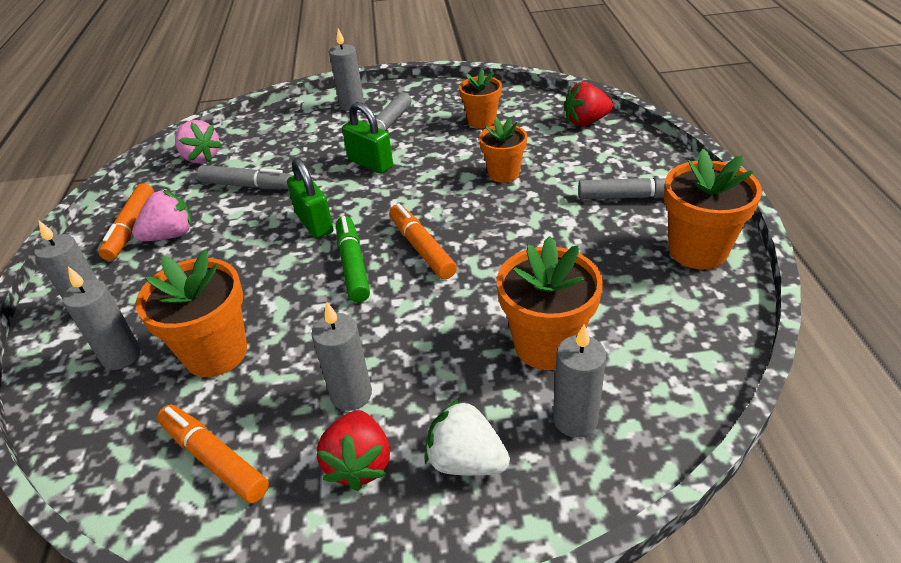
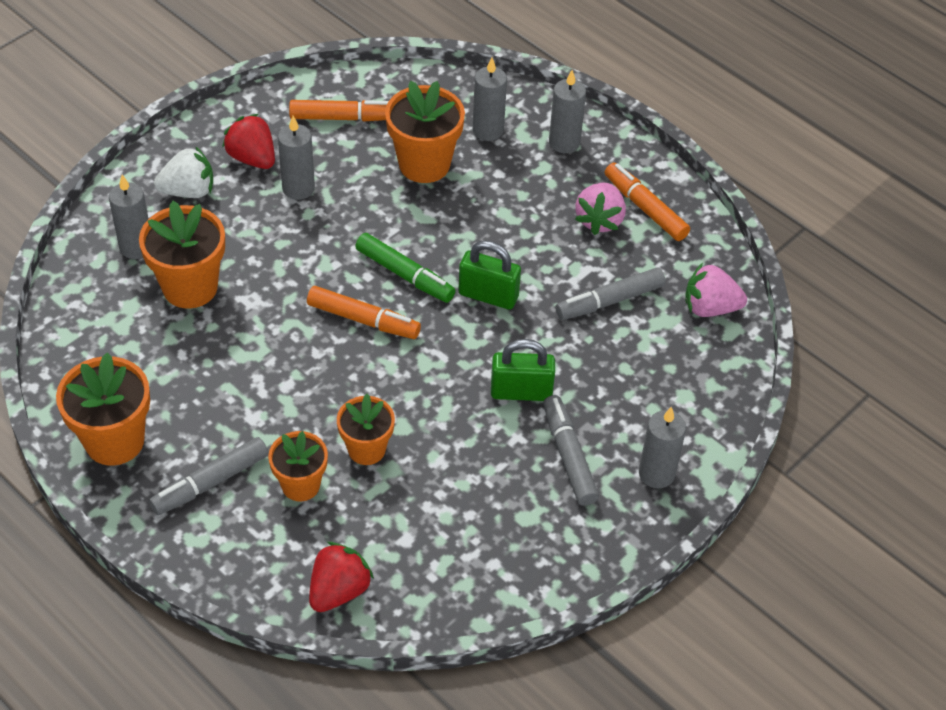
camera: 135 degrees right, 10 degrees up
orange flower pot [459,69,502,129] -> orange flower pot moved to [268,431,328,501]

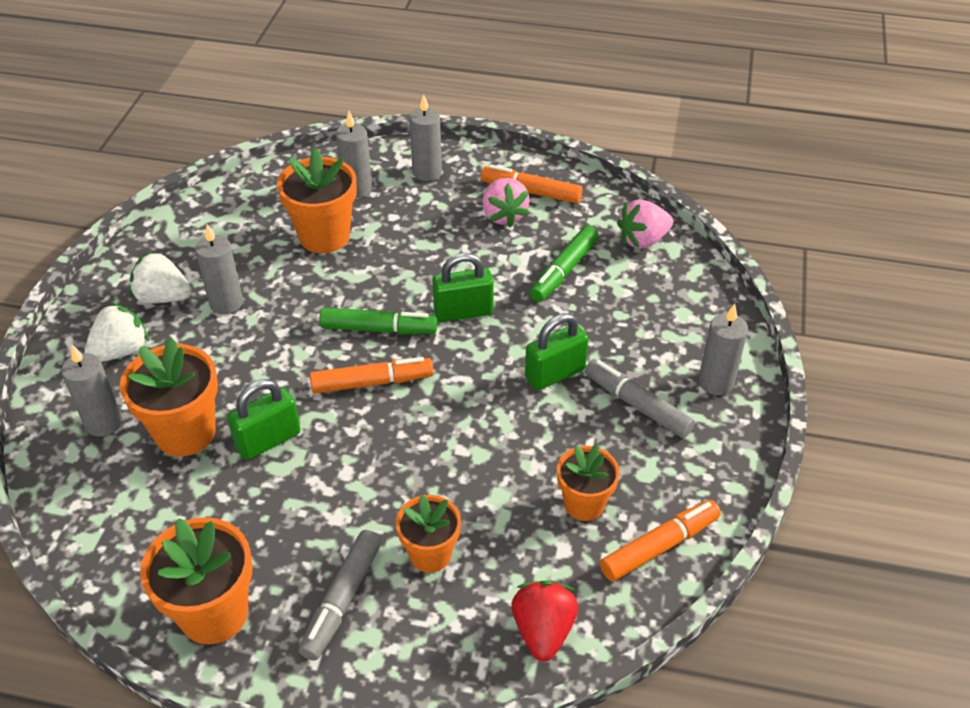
camera: 30 degrees left, 5 degrees down
red strawberry [222,114,275,169] -> white strawberry [130,251,192,303]
orange marker [289,100,389,121] -> orange marker moved to [600,500,721,581]
orange flower pot [337,394,395,465] -> orange flower pot moved to [557,445,620,521]
grey marker [556,267,666,320] -> green marker [529,225,599,302]
none -> green padlock [227,379,301,460]

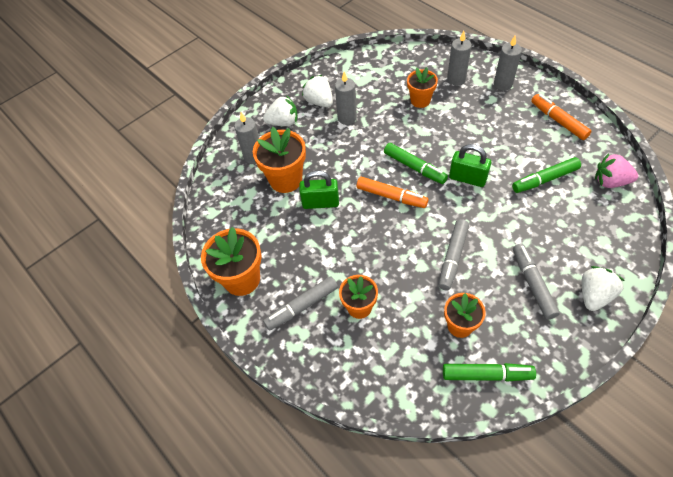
camera: 40 degrees right, 10 degrees up
orange flower pot [277,148,357,253] -> orange flower pot [407,67,438,108], size x0.64
pink strawberry [482,178,530,227] -> none
red strawberry [511,580,578,662] -> none
green padlock [525,313,589,391] -> none
orange marker [600,500,721,581] -> green marker [443,363,536,382]
grey candle [698,304,748,395] -> white strawberry [582,266,625,311]
none -> grey marker [439,219,469,290]

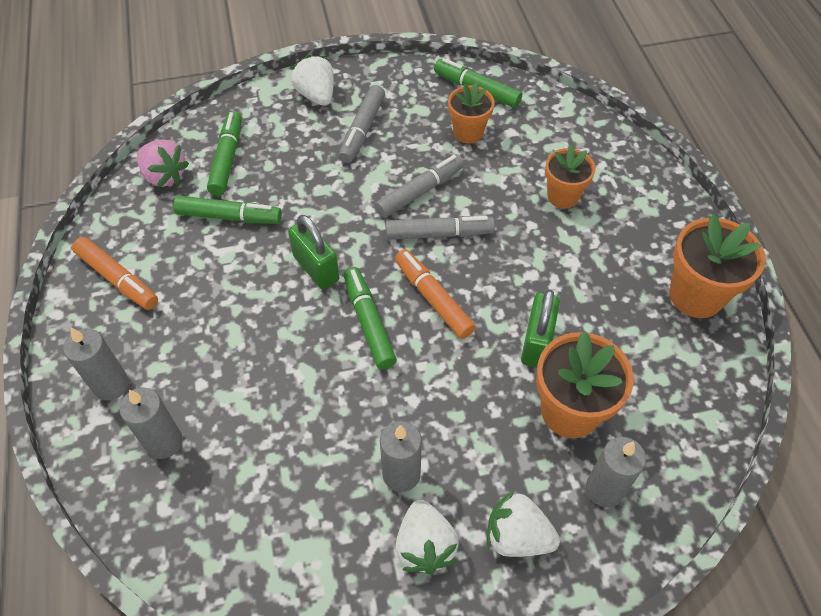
camera: 155 degrees left, 0 degrees up
grey marker [263,277,338,331] -> grey marker moved to [386,216,495,240]
green padlock [299,171,339,209] -> green padlock turned 75 degrees clockwise [521,289,560,368]
orange flower pot [407,67,438,108] -> none
orange marker [531,94,592,140] -> orange marker turned 45 degrees counterclockwise [72,237,158,310]
white strawberry [582,266,625,311] -> white strawberry turned 90 degrees clockwise [291,55,334,106]
none -> green marker [207,111,242,196]

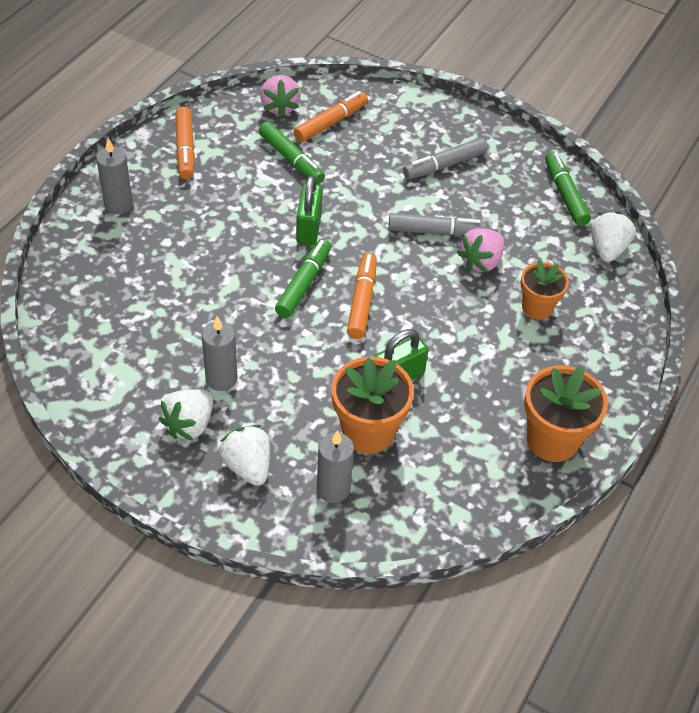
camera: 40 degrees right, 5 degrees down
grey candle [119,387,183,459] -> none
green marker [207,111,242,196] -> orange marker [293,91,368,142]
white strawberry [291,55,334,106] -> white strawberry moved to [591,211,636,262]
grey marker [386,216,495,240] -> none
orange flower pot [448,82,494,144] -> none
none -> pink strawberry [457,228,504,273]

